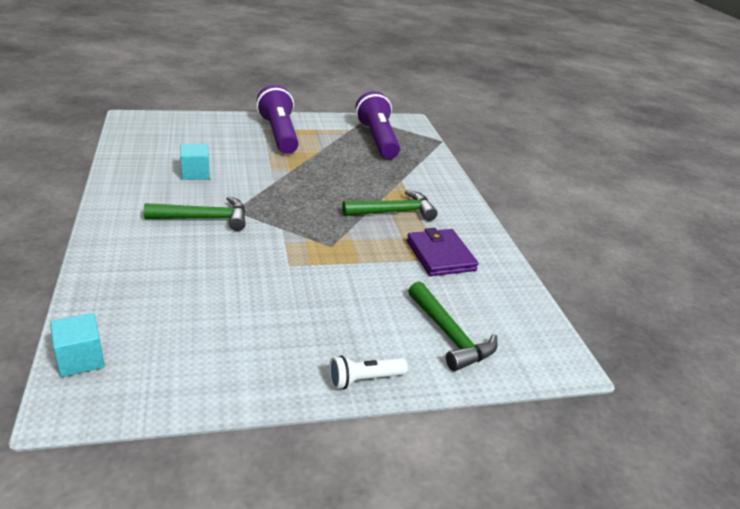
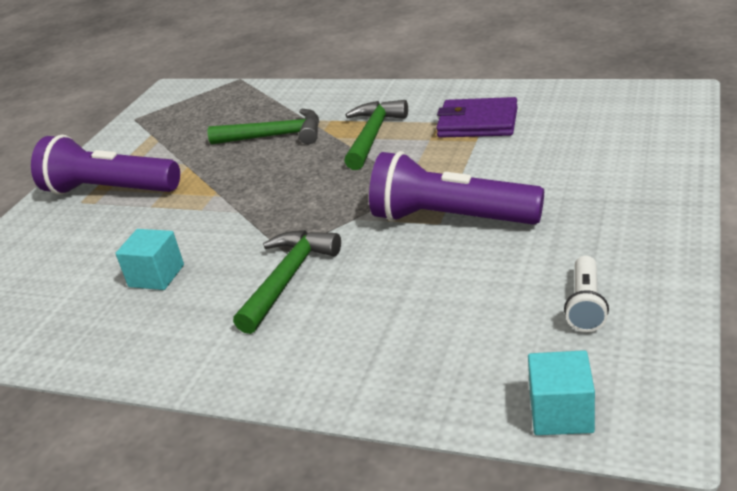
camera: 50 degrees left, 0 degrees up
white flashlight [329,355,407,389] -> white flashlight moved to [564,256,609,332]
purple flashlight [355,91,400,159] -> purple flashlight moved to [369,151,544,225]
green hammer [408,281,497,371] -> green hammer moved to [208,109,319,144]

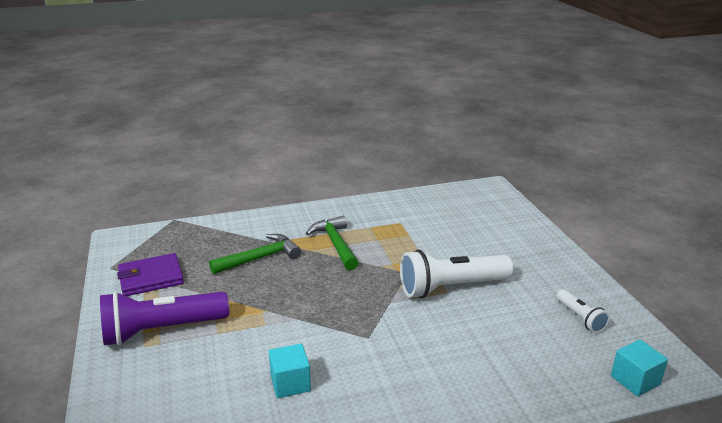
camera: 40 degrees left, 5 degrees down
green hammer [233,230,341,334] -> none
purple flashlight [369,151,544,225] -> white flashlight [400,250,513,298]
purple wallet [436,97,518,138] -> purple wallet moved to [117,253,184,296]

